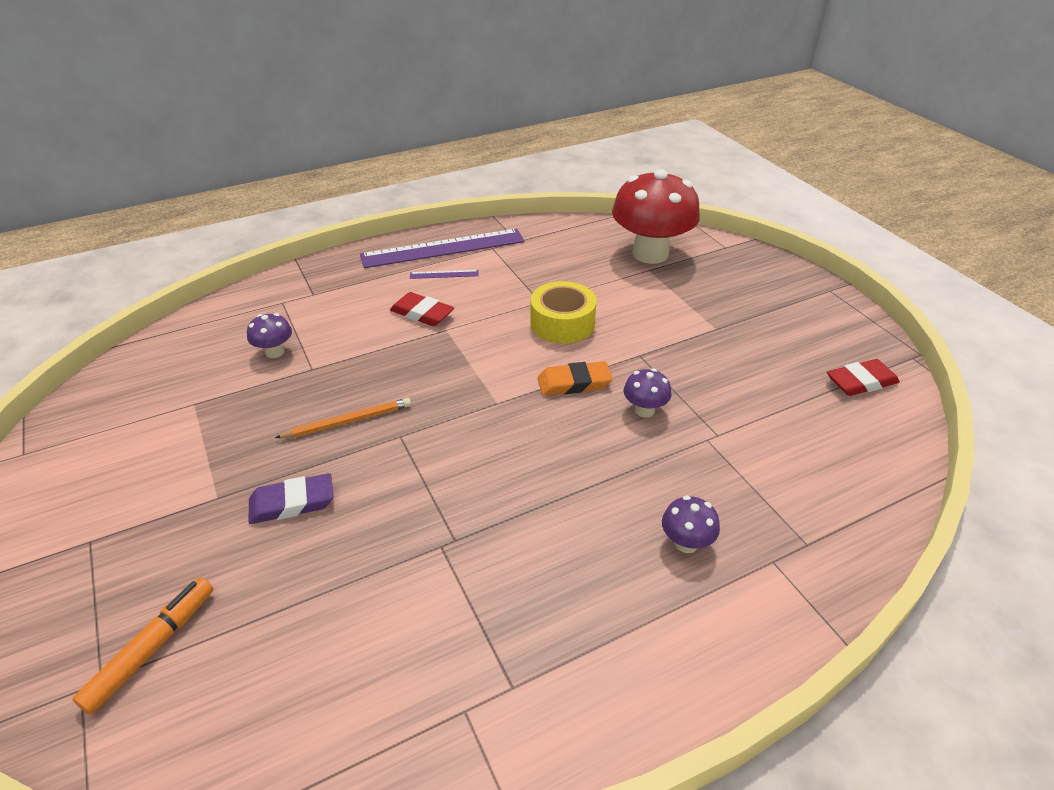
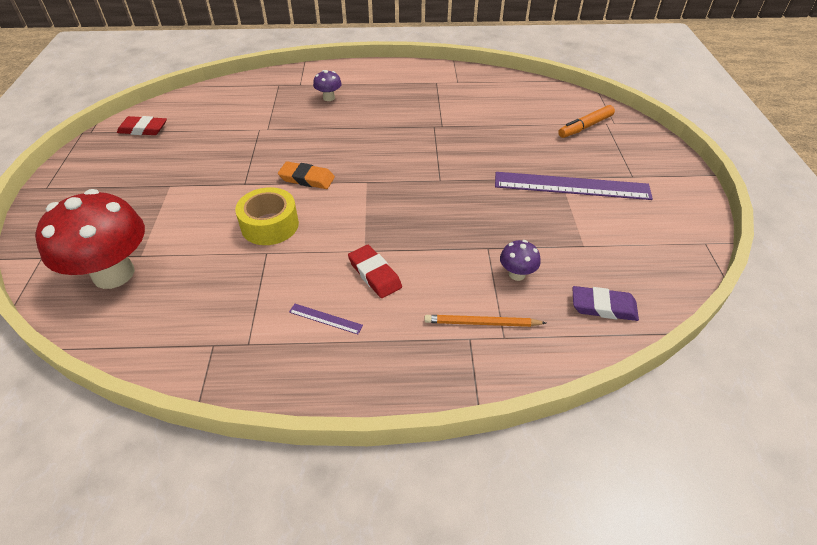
camera: 155 degrees left, 5 degrees up
purple eraser [249,473,334,524] -> purple eraser moved to [572,286,639,321]
orange pencil [275,398,411,438] -> orange pencil moved to [424,315,546,327]
purple ruler [360,229,525,268] -> purple ruler moved to [495,172,653,200]
purple mushroom [623,368,671,418] -> none

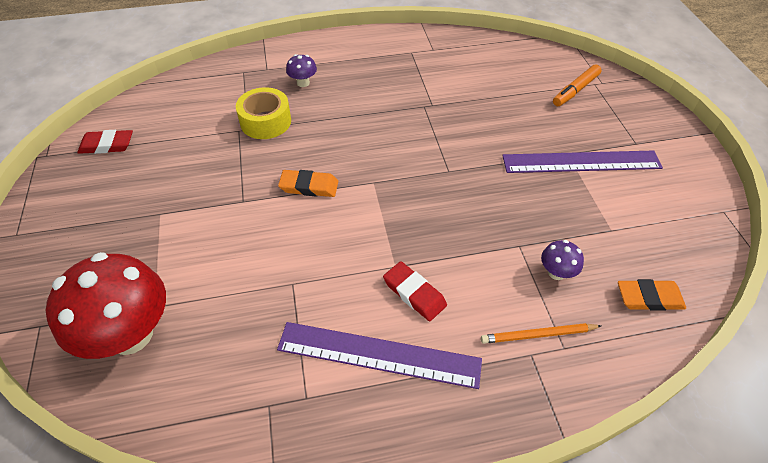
camera: 10 degrees left, 5 degrees up
yellow tape [235,187,299,245] -> yellow tape moved to [236,87,291,139]
purple ruler [289,304,363,334] -> purple ruler [277,322,482,389], size x2.50
purple eraser [572,286,639,321] -> orange eraser [618,279,686,311]

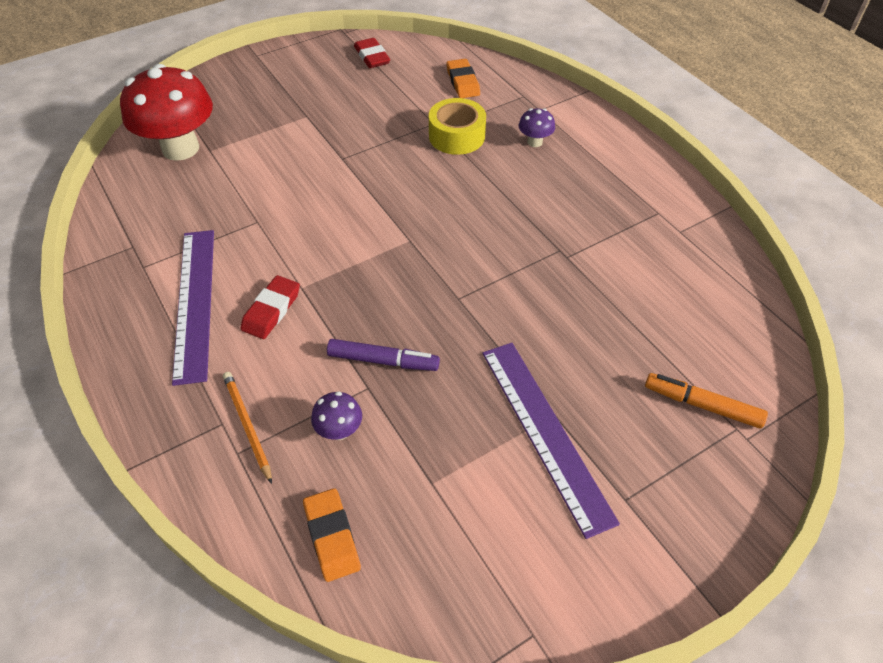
camera: 70 degrees right, 0 degrees up
orange eraser [278,170,338,197] -> orange eraser moved to [447,59,480,98]
none -> purple marker [327,339,440,371]

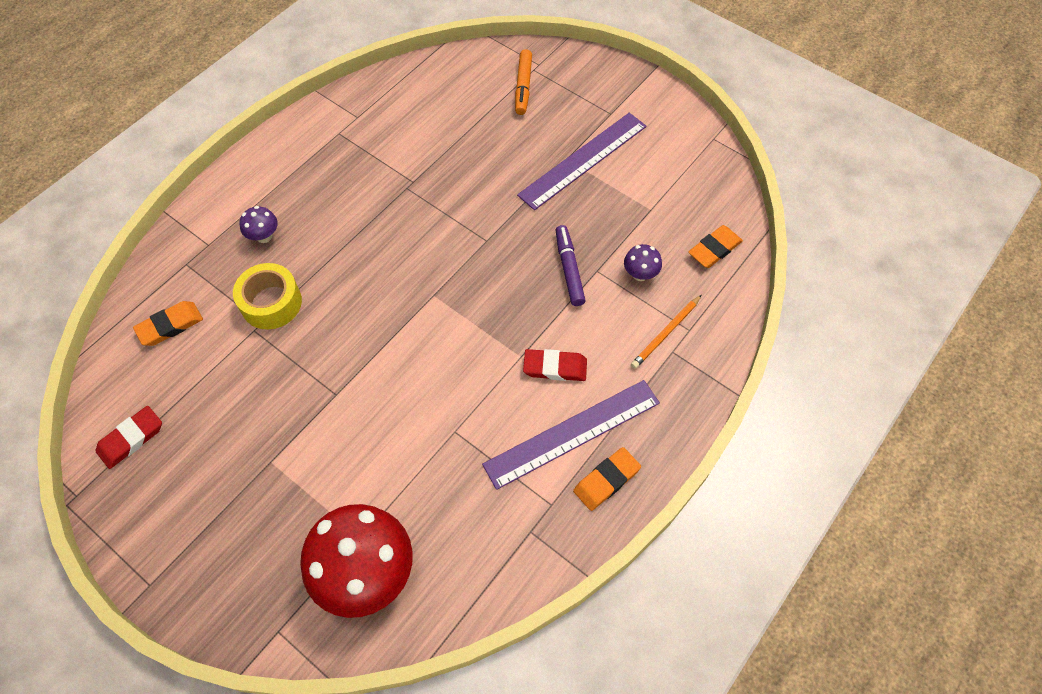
camera: 110 degrees left, 10 degrees up
none -> orange eraser [573,447,641,511]

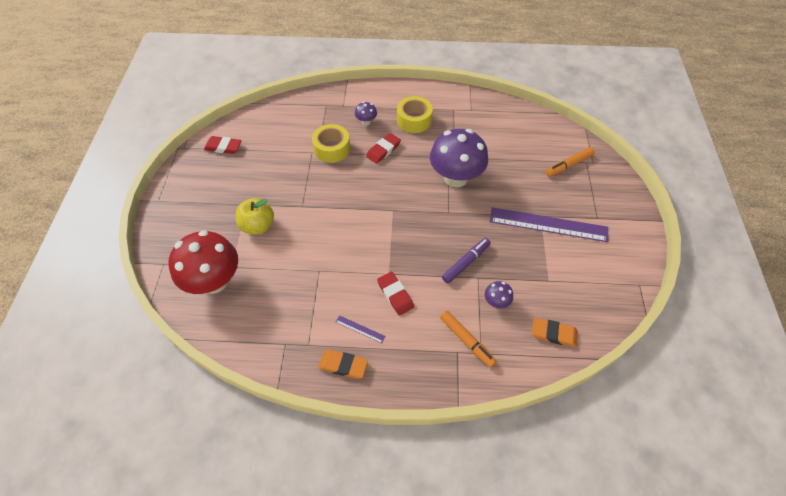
camera: 55 degrees right, 5 degrees down
orange eraser [133,301,203,346] -> none
purple ruler [482,380,660,490] -> purple ruler [336,315,386,343], size x0.40
orange pencil [631,295,702,369] -> orange marker [440,311,497,368]
none -> yellow apple [236,198,274,234]
none -> red eraser [366,133,401,164]
none -> yellow tape [397,96,433,133]
none -> purple mushroom [430,129,488,188]

